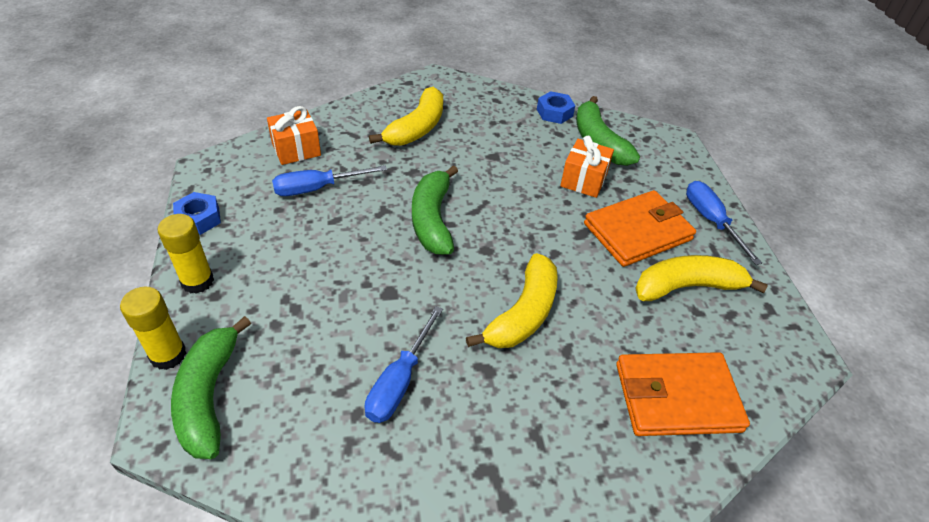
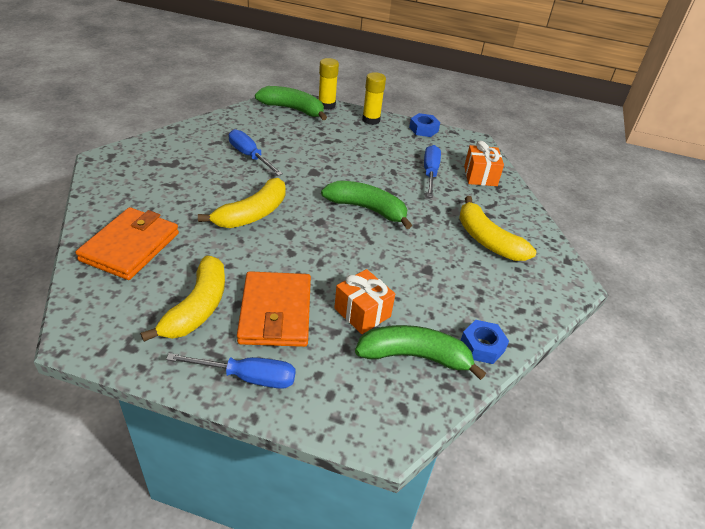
camera: 115 degrees right, 5 degrees down
yellow banana [466,253,558,348] -> yellow banana turned 105 degrees counterclockwise [198,178,285,228]

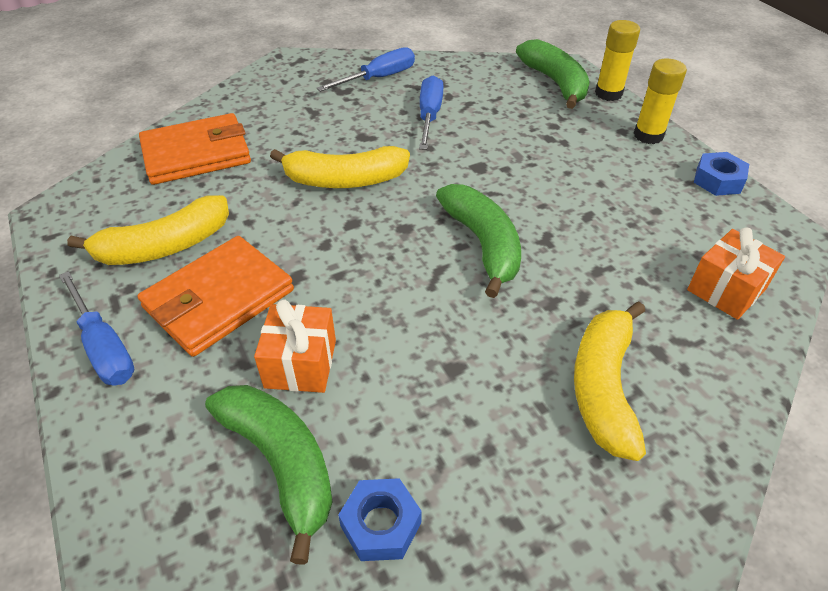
camera: 50 degrees right, 5 degrees up
blue screwdriver [424,145,441,198] -> blue screwdriver moved to [316,47,415,92]

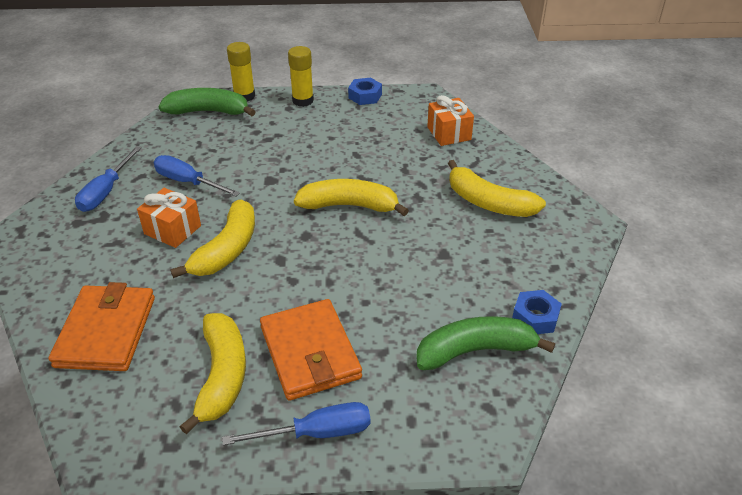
camera: 65 degrees left, 5 degrees down
orange gift [254,299,336,393] -> orange gift moved to [137,188,201,248]
blue screwdriver [316,47,415,92] -> blue screwdriver turned 150 degrees counterclockwise [75,146,142,212]
green banana [436,184,521,298] -> yellow banana [294,179,409,216]

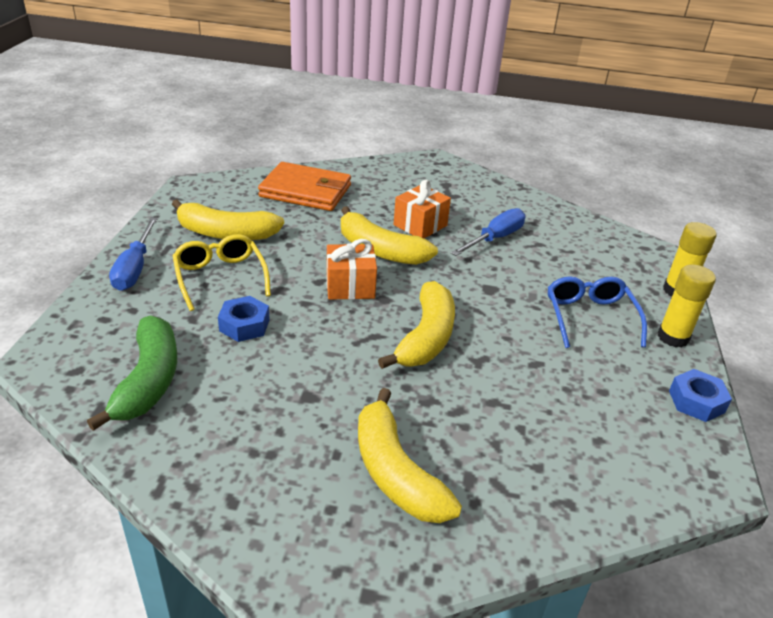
camera: 100 degrees right, 5 degrees down
blue screwdriver [75,146,142,212] -> none
green banana [158,88,256,116] -> none
orange wallet [260,299,362,401] -> yellow glasses [172,234,271,311]
orange gift [427,95,474,146] -> orange gift moved to [326,239,377,300]
yellow banana [448,160,546,217] -> yellow banana turned 75 degrees counterclockwise [358,388,462,523]
blue nut [512,290,562,334] -> blue nut moved to [218,296,270,342]
none -> blue glasses [548,276,647,348]

